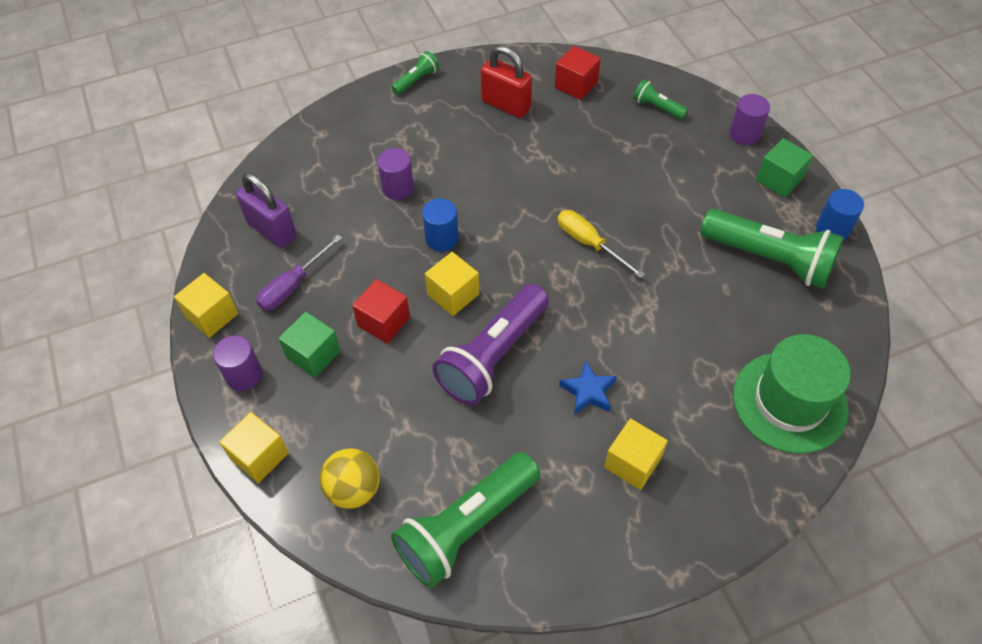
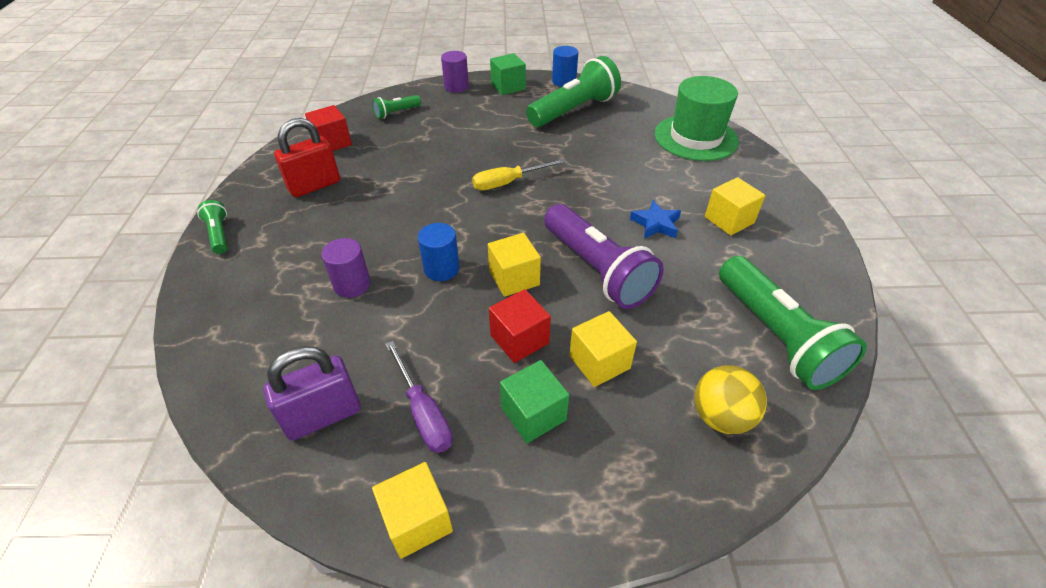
camera: 70 degrees left, 10 degrees down
purple cylinder [213,335,262,391] -> none
yellow cube [219,412,289,483] -> yellow cube moved to [569,311,637,387]

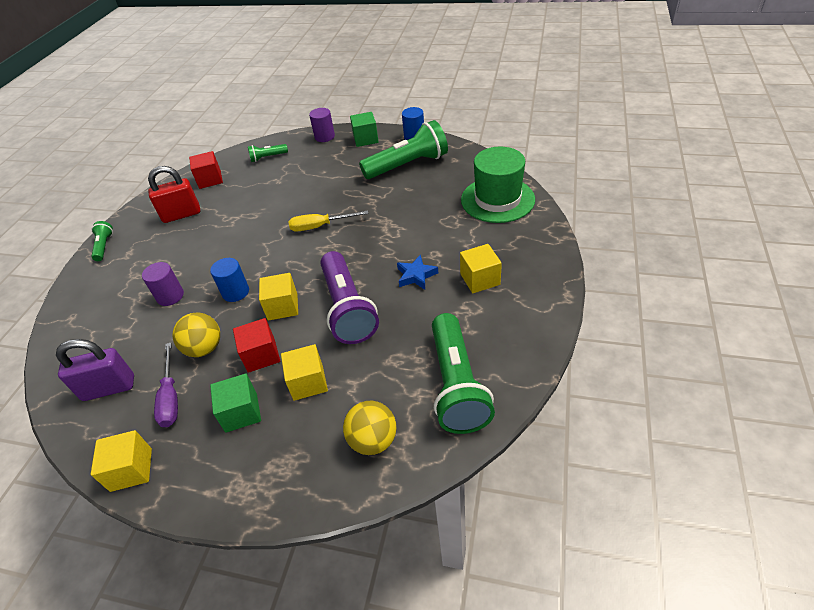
camera: 20 degrees right, 0 degrees up
none -> yellow ball [172,312,220,357]

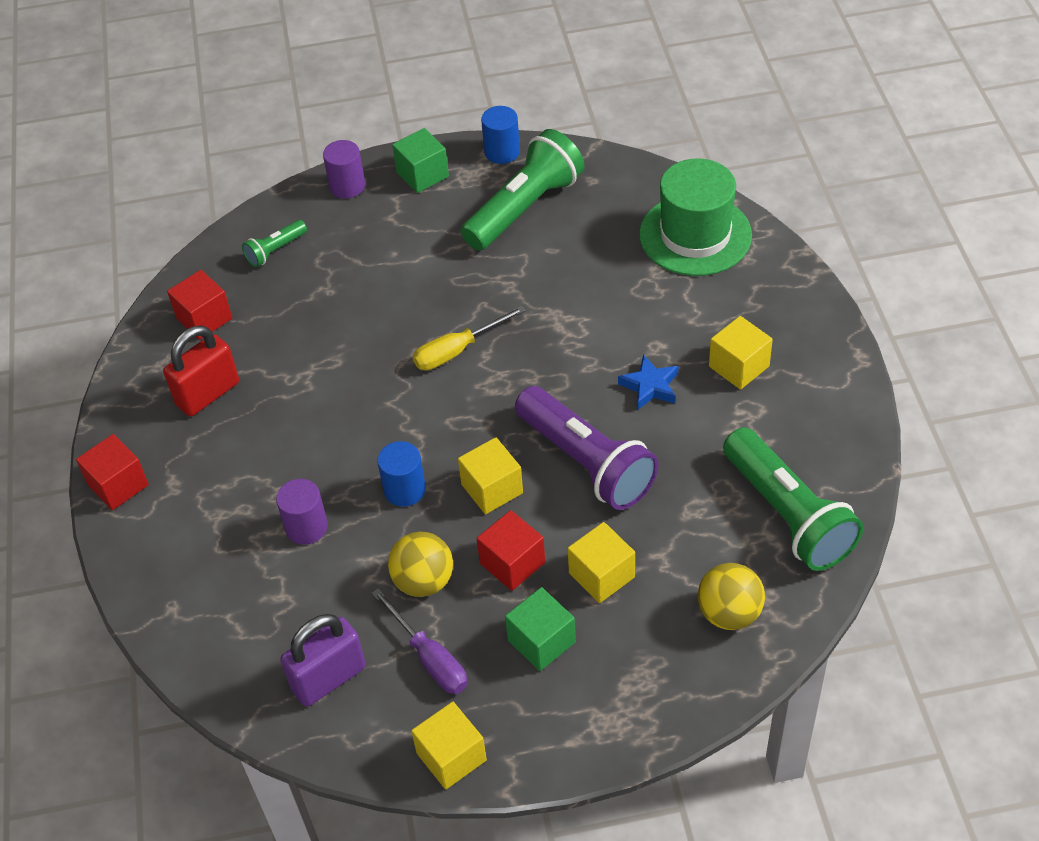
camera: 25 degrees left, 5 degrees up
green flashlight [91,221,113,261] -> red cube [76,434,149,510]

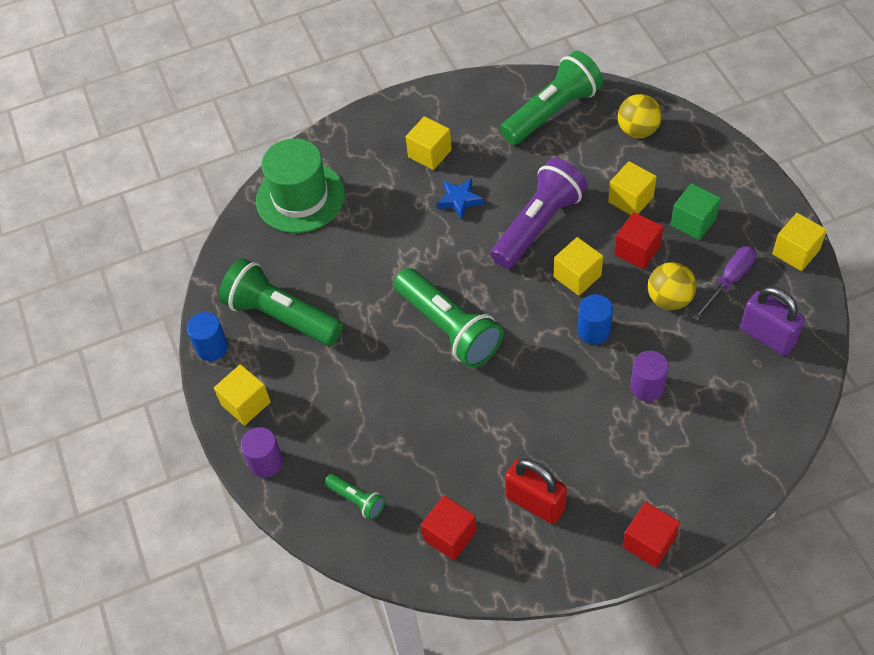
camera: 100 degrees left, 5 degrees up
green cube [392,128,449,193] -> yellow cube [214,364,271,425]
yellow screwdriver [413,306,526,370] -> green flashlight [394,268,503,368]

